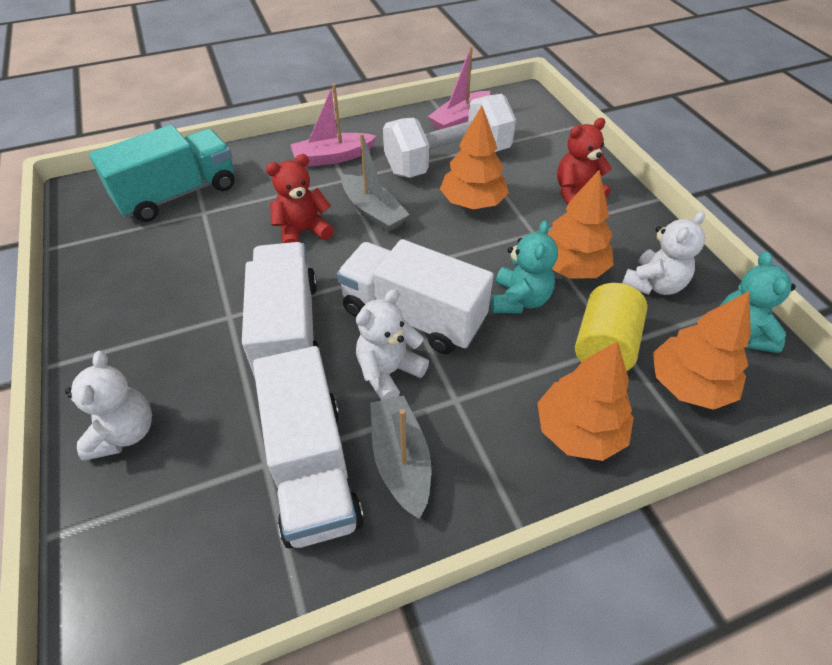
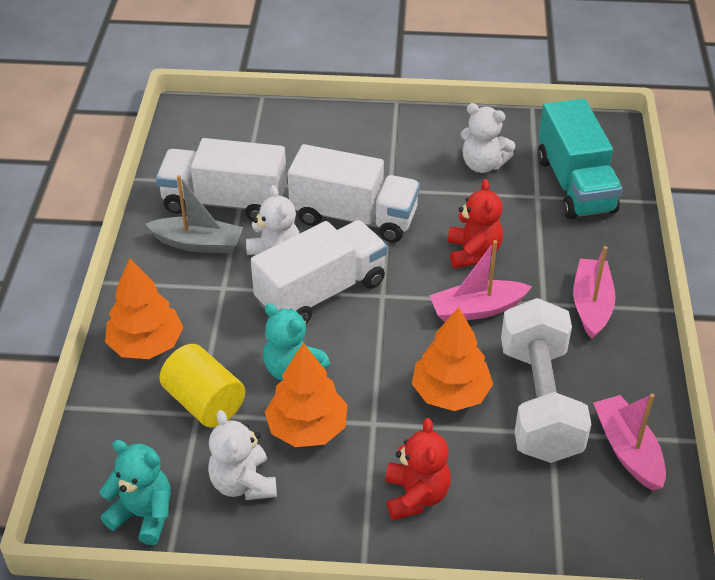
camera: 115 degrees right, 5 degrees down
white teddy bear [65,351,152,461] -> white teddy bear moved to [460,103,515,173]
grey boat [342,133,410,232] -> pink boat [429,240,532,322]
orange tree [653,291,751,410] -> none

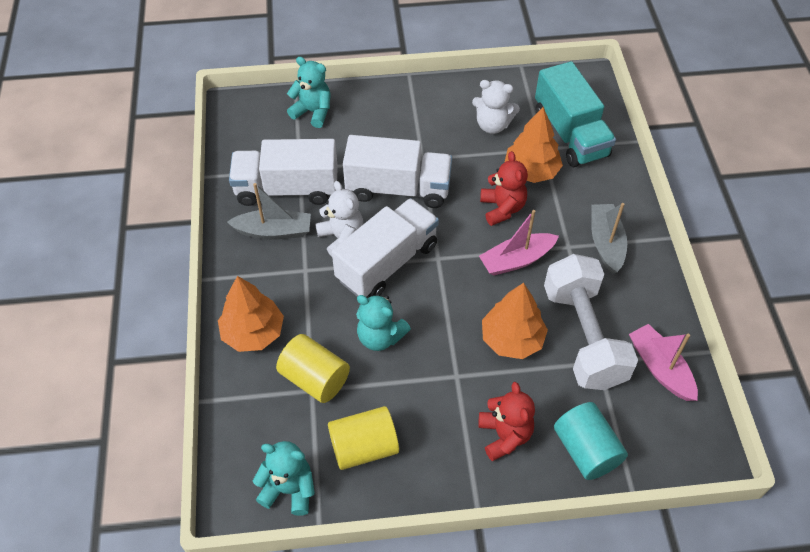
camera: 10 degrees left, 10 degrees up
white teddy bear [208,410,277,500] -> yellow cylinder [328,406,399,470]
orange tree [265,343,347,447] -> orange tree moved to [504,107,563,183]
pink boat [573,246,616,339] -> grey boat [591,203,627,274]
none -> turquoise teddy bear [287,57,330,128]
none -> turquoise cylinder [554,402,628,480]

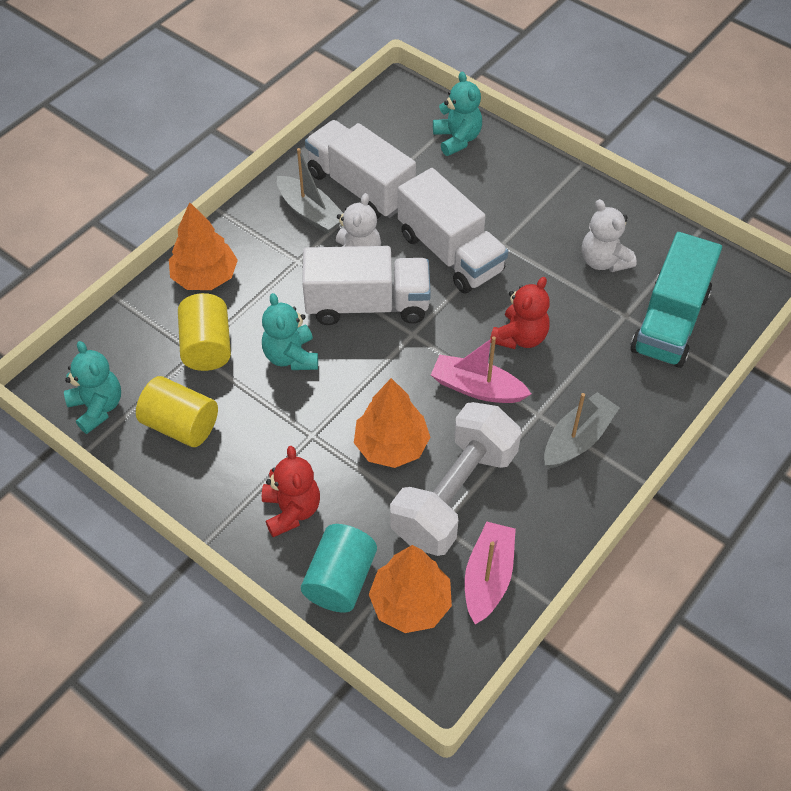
camera: 45 degrees right, 0 degrees up
red teddy bear [478,382,535,461] -> red teddy bear turned 45 degrees counterclockwise [262,446,320,537]
orange tree [504,107,563,183] -> orange tree moved to [369,545,452,633]

